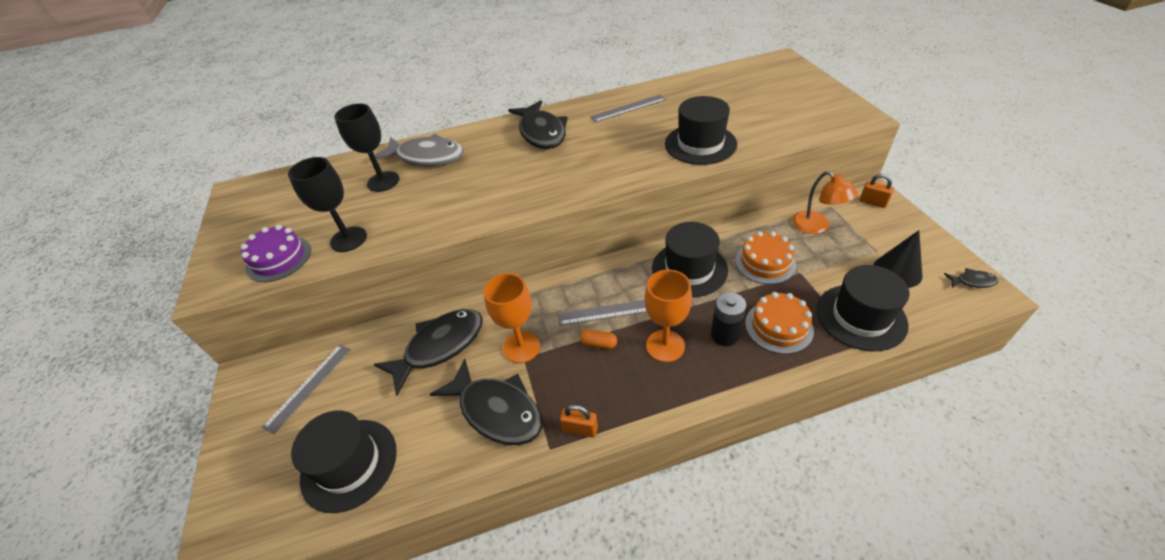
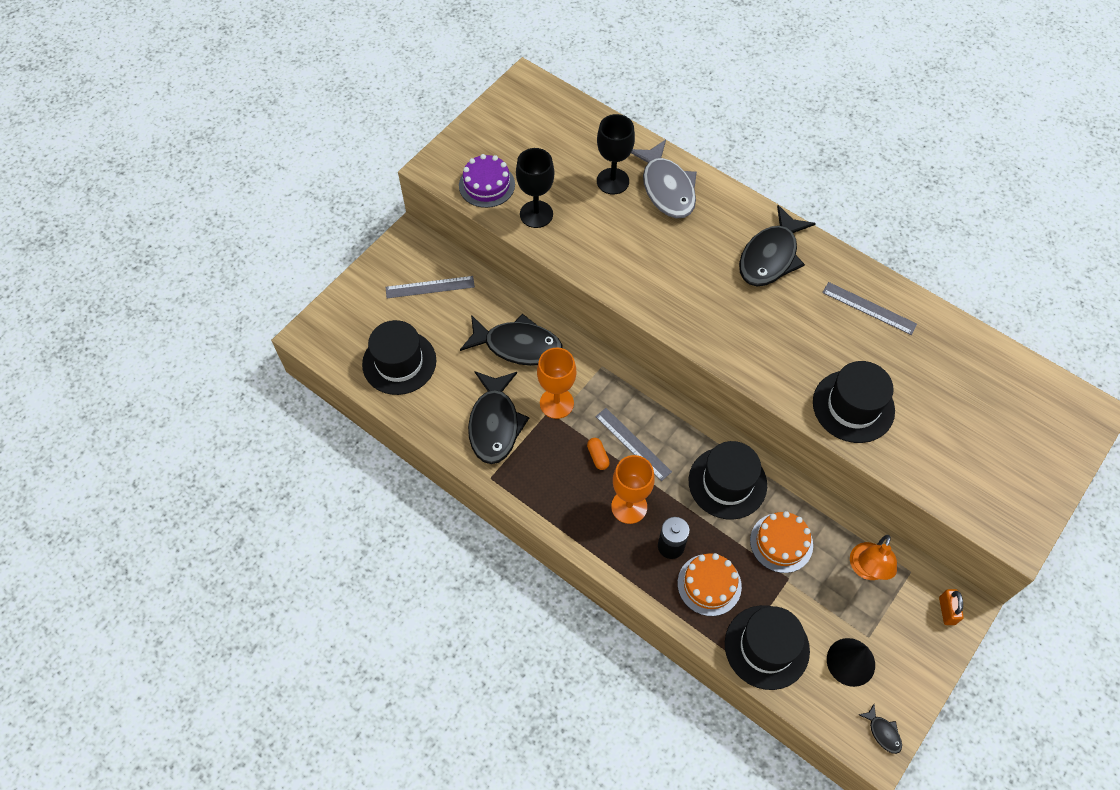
camera: 50 degrees right, 15 degrees up
orange padlock [560,404,598,438] -> none

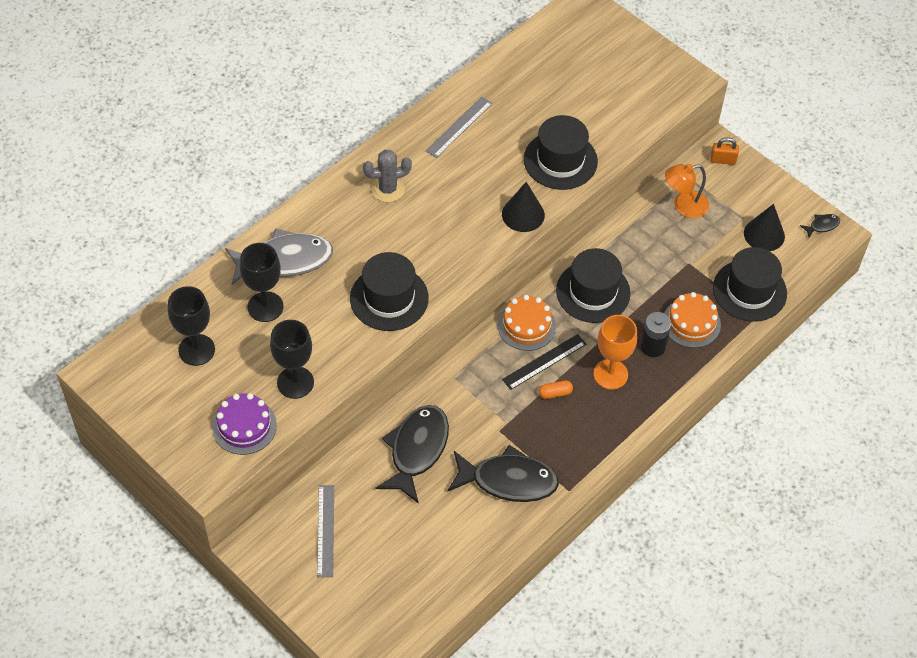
camera: 85 degrees left, 5 degrees down
black hat [362,320,436,395] -> black hat moved to [350,252,429,331]
orange goblet [537,348,576,419] -> none
grey ruler [595,408,672,481] -> black ruler [502,334,586,390]
black fish [739,205,816,286] -> grey cactus [363,149,412,202]
orange cake [750,511,813,573] -> orange cake moved to [498,295,556,351]
orange lamp [850,535,897,580] -> orange lamp turned 135 degrees clockwise [665,164,709,218]
none -> black goblet [168,286,215,366]
none -> black cone [502,182,545,232]

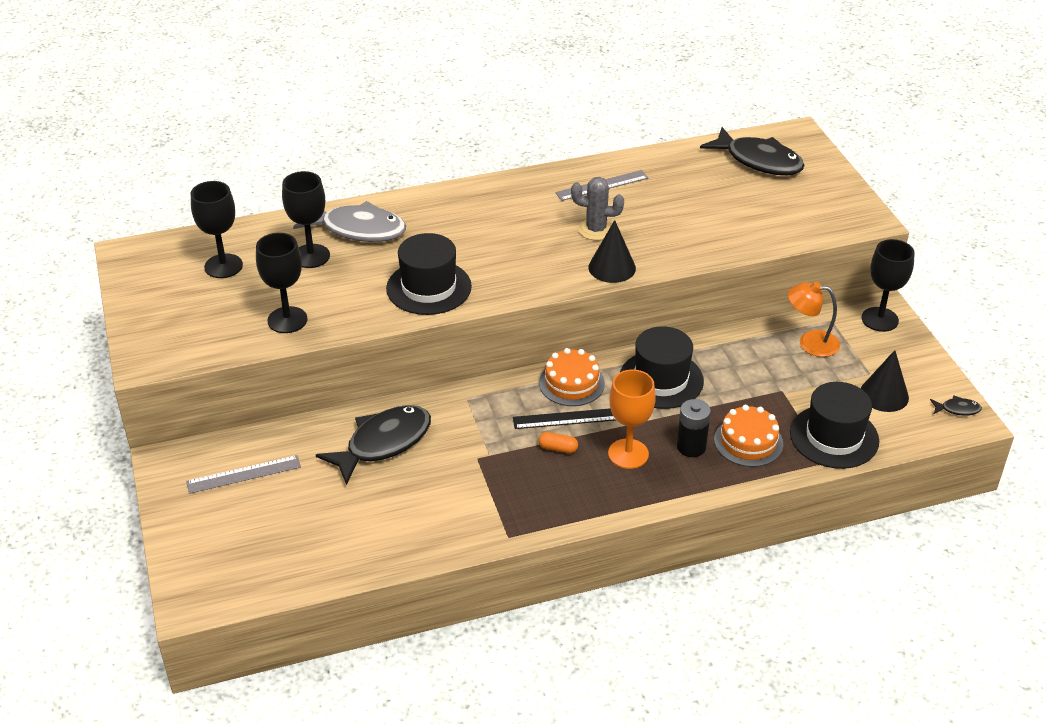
camera: 30 degrees right, 15 degrees down
purple cake [212,393,277,455] -> none
grey ruler [317,485,334,577] -> grey ruler turned 45 degrees clockwise [186,455,301,494]
grey cactus [363,149,412,202] -> grey cactus moved to [571,177,624,240]
black fish [448,445,559,502] -> black fish moved to [700,127,805,175]
black hat [524,115,598,190] -> none
orange padlock [710,137,739,165] -> black goblet [862,239,915,332]

